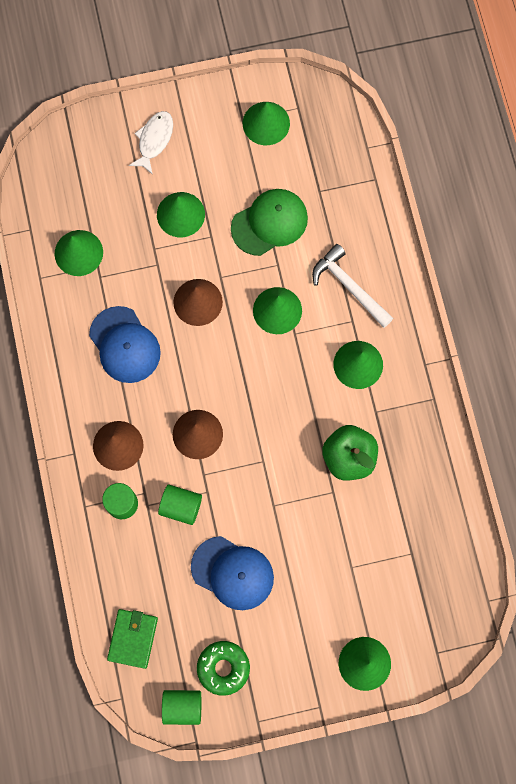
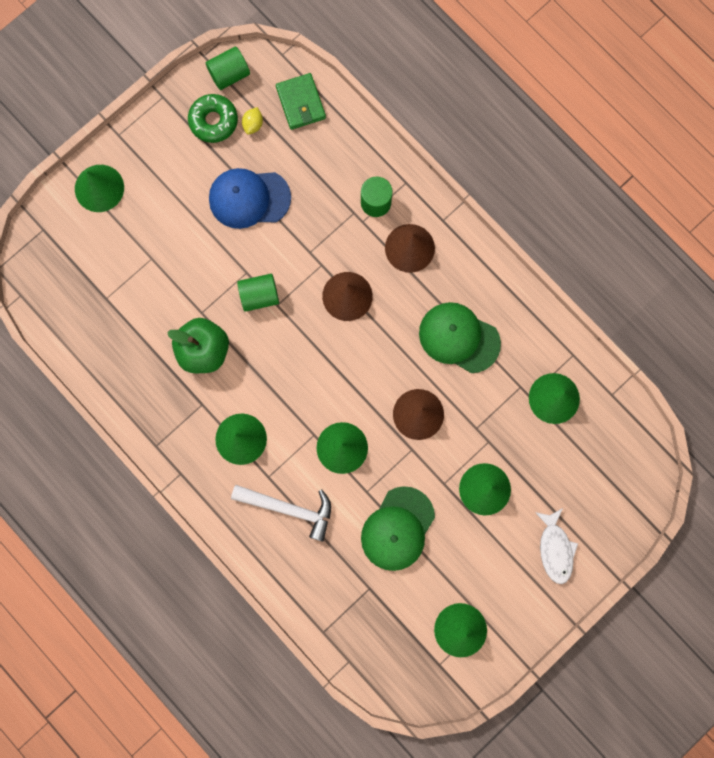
camera: 150 degrees right, 5 degrees up
blue cap [89,306,161,383] -> green cap [419,302,501,373]
green cylinder [158,485,202,525] -> green cylinder moved to [237,274,279,312]
none -> yellow lemon [242,107,263,135]

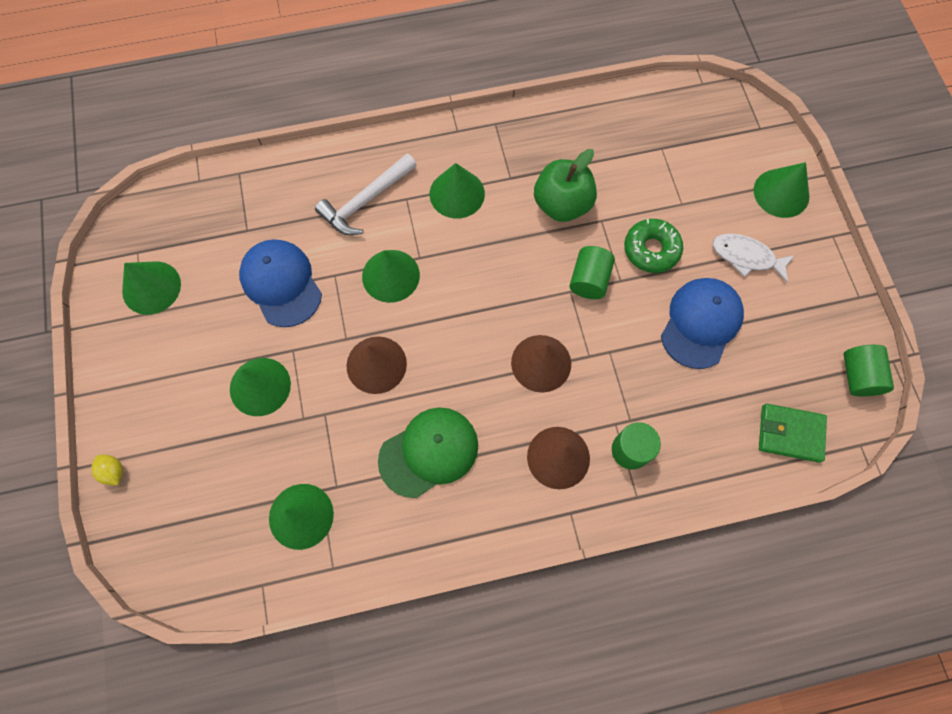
camera: 120 degrees right, 10 degrees down
green donut [188,94,238,143] -> green donut moved to [624,219,683,273]
yellow lemon [242,107,263,135] -> yellow lemon moved to [91,455,123,485]
green cap [361,486,435,571] -> blue cap [239,239,322,327]
white fish [535,508,578,584] -> white fish moved to [713,234,795,282]

